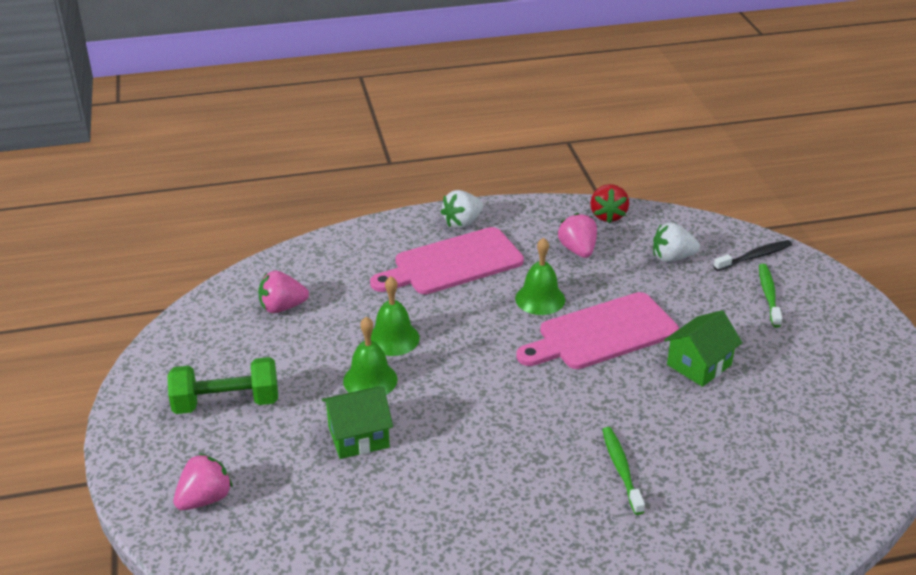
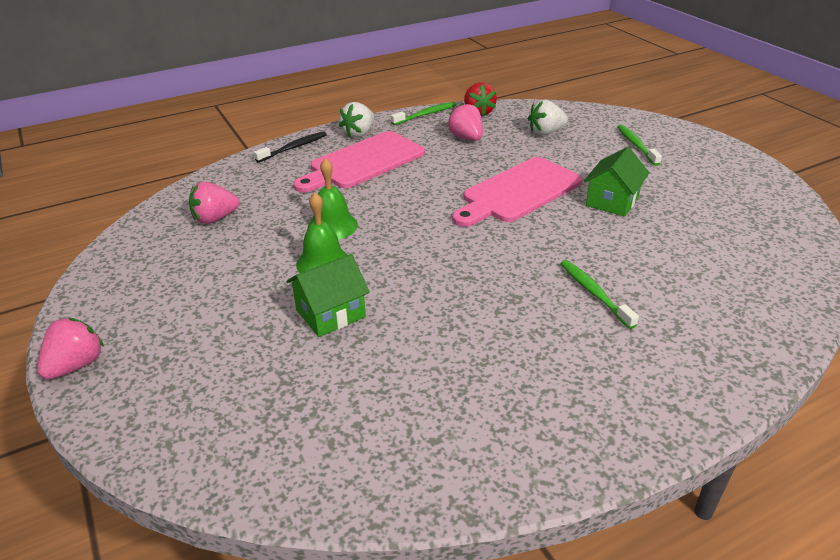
camera: 15 degrees left, 0 degrees up
green dumbbell [167,357,278,414] -> none
pink strawberry [173,453,233,510] -> pink strawberry moved to [37,318,104,379]
green bell [515,238,565,315] -> none
black toothbrush [713,240,792,271] -> black toothbrush moved to [254,131,327,162]
none -> green toothbrush [391,102,456,125]

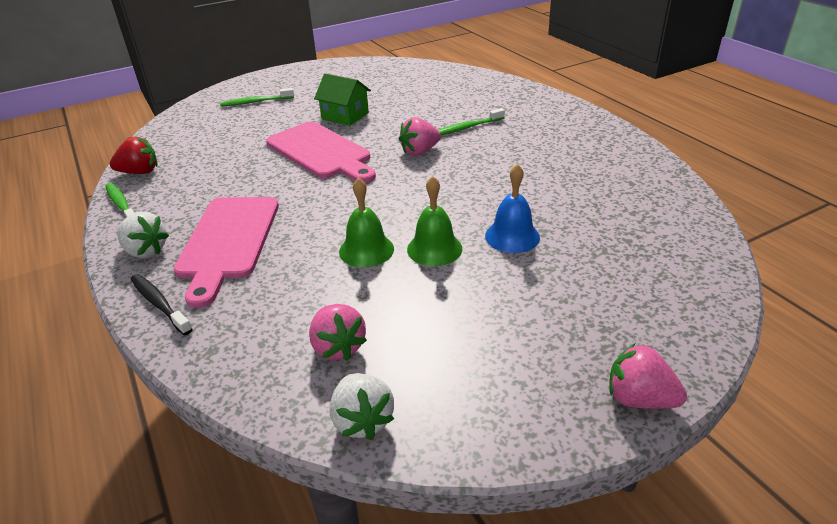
camera: 90 degrees left, 0 degrees up
green house [286,254,370,337] -> blue bell [485,164,540,253]
pink cutting board [294,131,425,193] -> pink cutting board turned 45 degrees clockwise [174,197,279,308]
pink strawberry [447,103,483,141] -> pink strawberry moved to [399,117,441,156]
white strawberry [528,100,568,135] -> white strawberry moved to [330,373,394,440]

